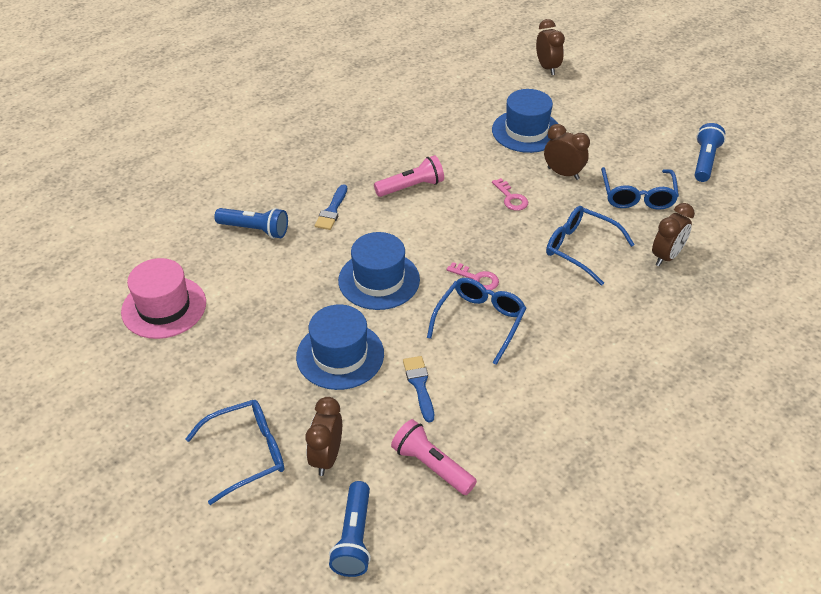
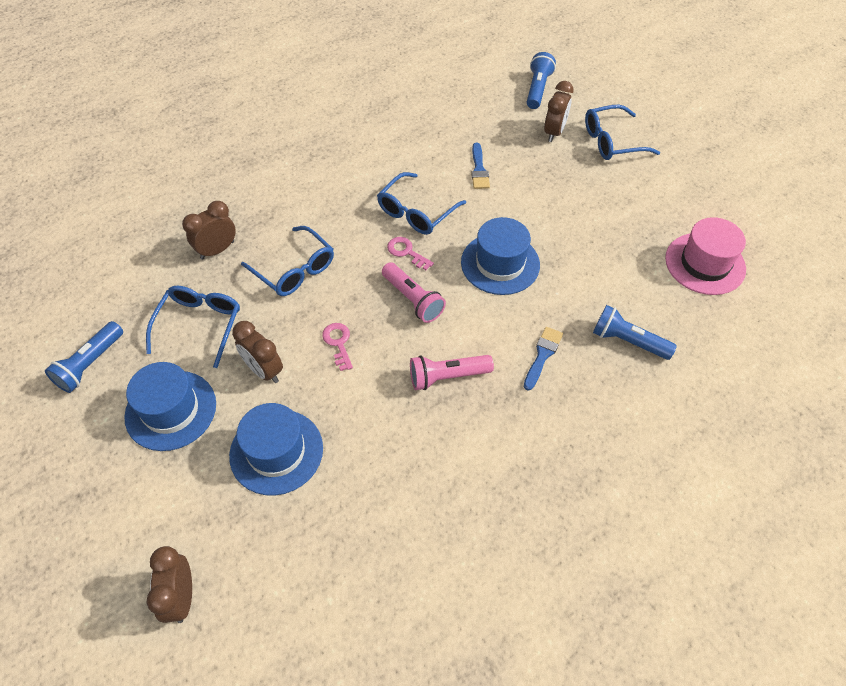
camera: 170 degrees left, 10 degrees up
blue hat [296,304,384,390] -> blue hat moved to [124,362,216,451]
pink flashlight [391,419,477,495] -> pink flashlight moved to [382,262,446,323]

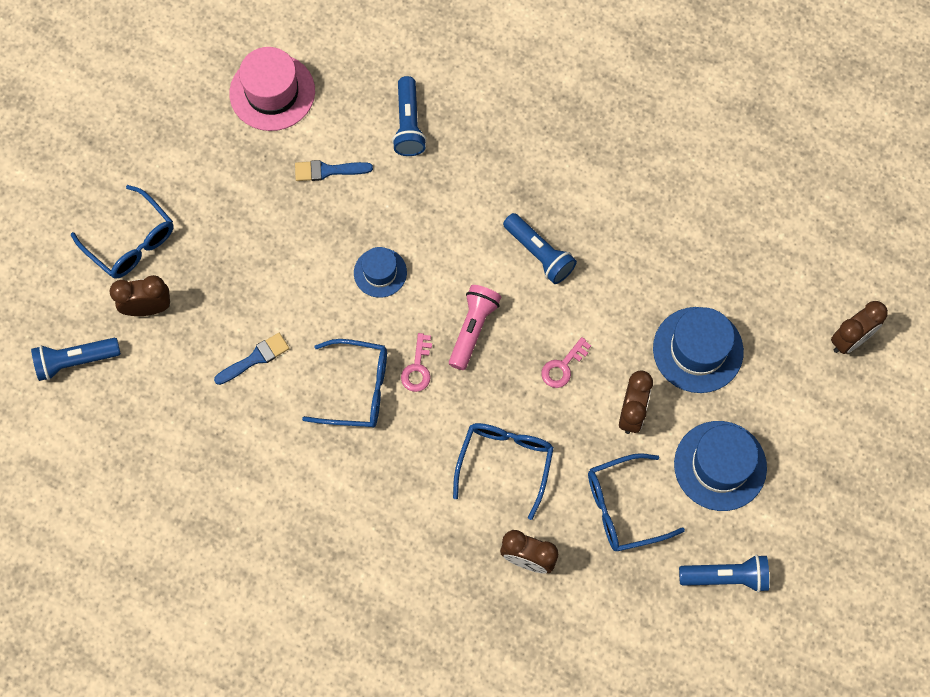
camera: 120 degrees left, 15 degrees up
pink flashlight [410,355,494,390] -> blue flashlight [503,213,577,284]
blue hat [461,217,540,295] -> blue hat [354,247,407,298], size x0.60
blue brush [524,327,563,390] -> blue brush moved to [295,160,373,181]

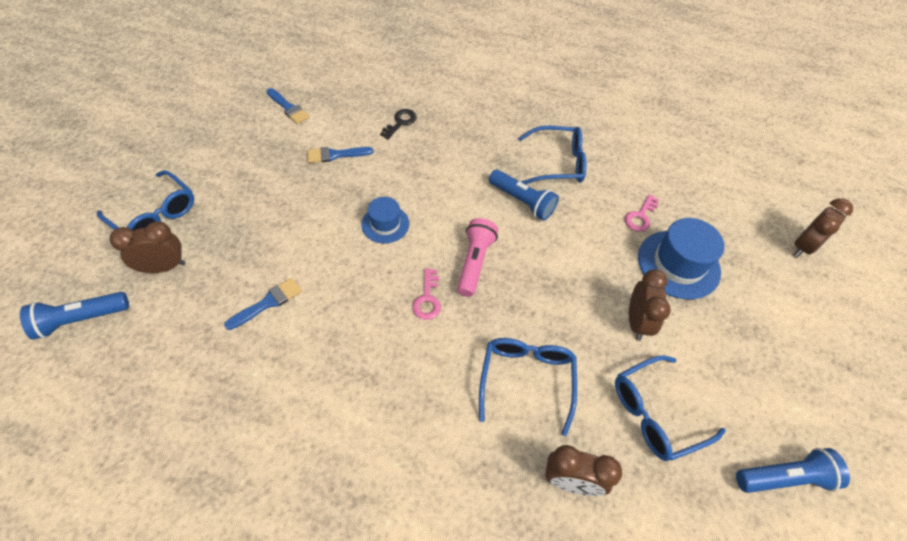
camera: 10 degrees left, 15 degrees down
pink hat [229,47,315,131] -> blue brush [267,88,310,124]
blue glasses [302,339,387,428] -> blue glasses moved to [518,126,587,184]
blue flashlight [392,76,427,156] -> black key [380,109,417,139]
pink key [541,337,591,388] -> pink key moved to [625,194,659,232]
blue hat [674,421,767,511] -> none

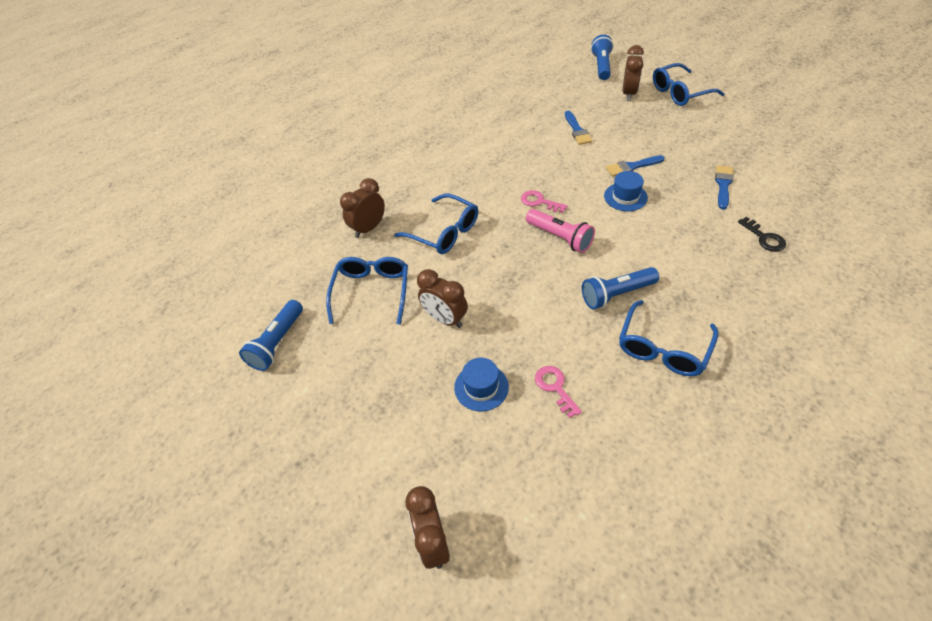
camera: 125 degrees right, 5 degrees down
blue brush [267,88,310,124] -> blue brush moved to [606,155,665,177]
blue hat [638,218,725,299] -> blue hat [454,358,509,411], size x0.60

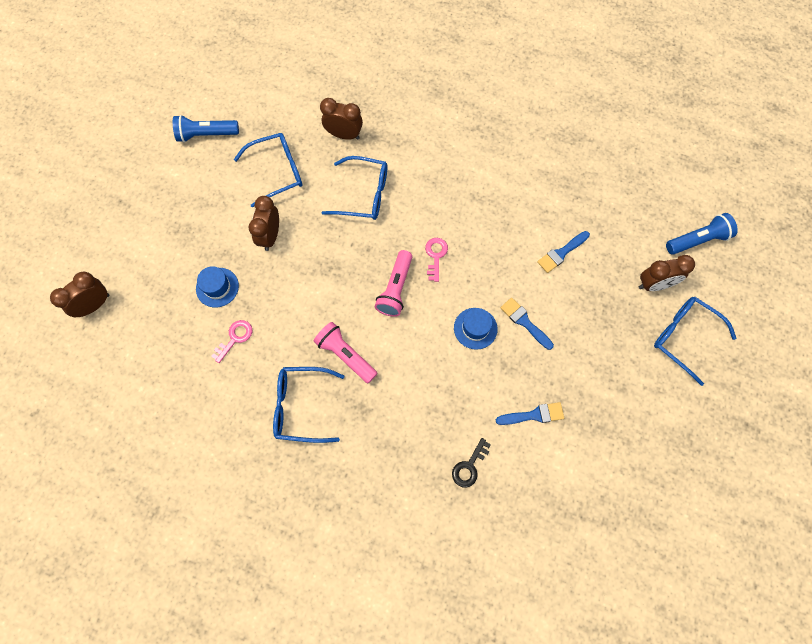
camera: 60 degrees right, 20 degrees up
blue glasses [394,194,478,254] -> blue glasses turned 90 degrees counterclockwise [322,156,387,220]
blue flashlight [582,267,659,309] -> pink flashlight [314,322,378,383]

